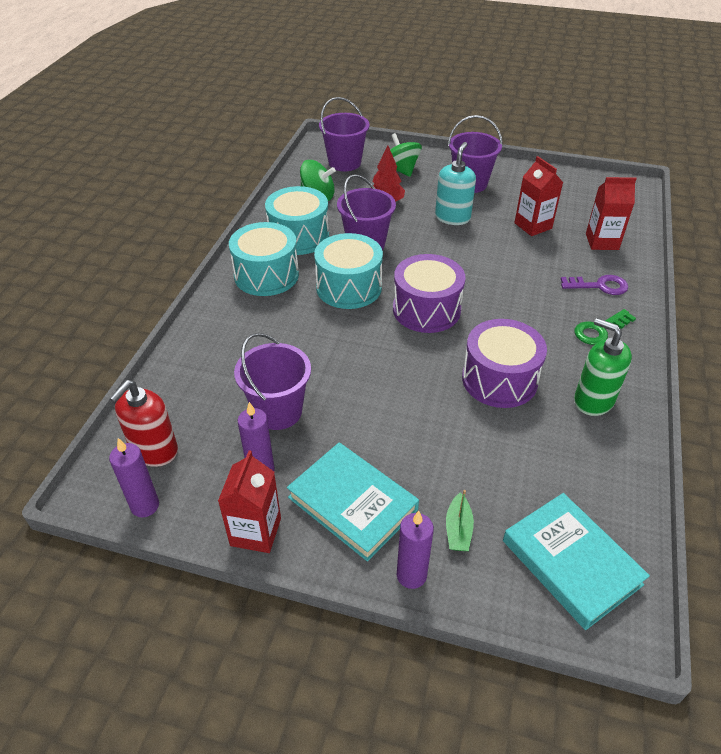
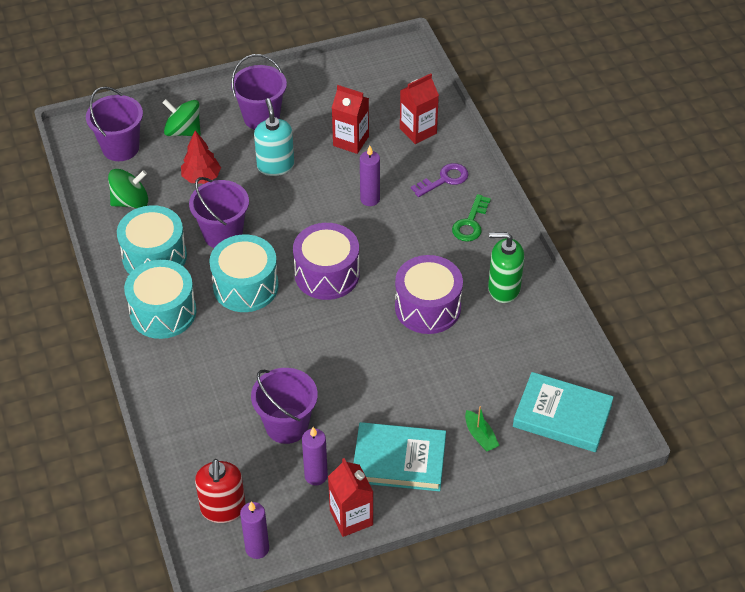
camera: 35 degrees left, 5 degrees up
purple candle [397,511,434,589] -> purple candle moved to [360,146,380,206]

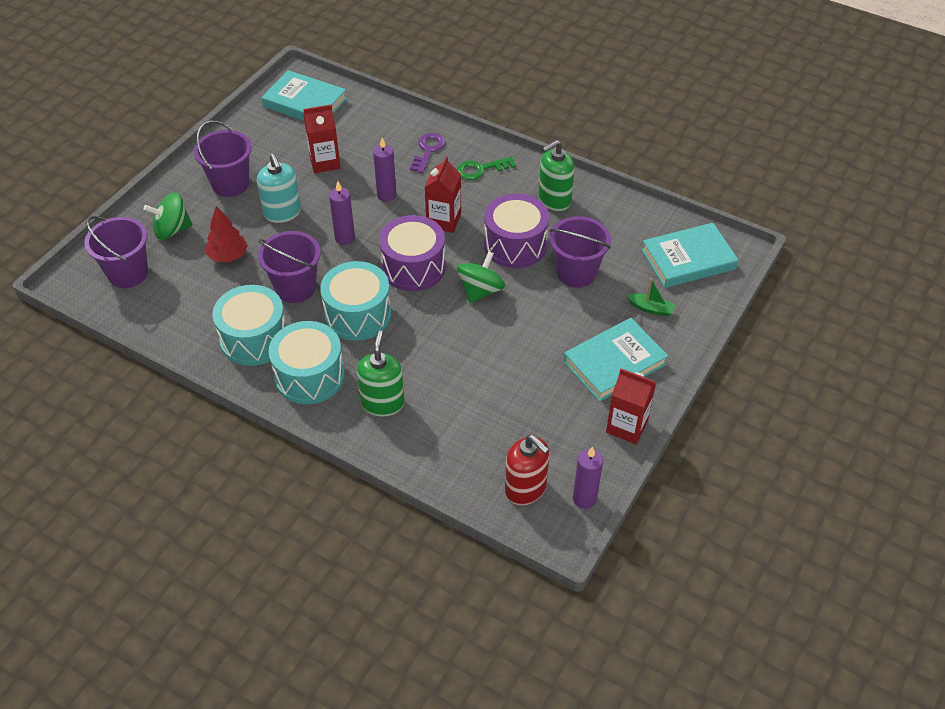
camera: 40 degrees left, 0 degrees up
green spinning top [108,169,148,208] -> green spinning top moved to [457,251,505,303]
purple bucket [251,368,318,444] -> purple bucket moved to [549,216,611,288]
turquoise soap dispenser [254,98,294,176] -> turquoise soap dispenser turned 150 degrees counterclockwise [257,154,301,223]
purple candle [302,427,328,485] -> purple candle moved to [329,181,355,245]
red carton [400,73,439,144] -> red carton moved to [425,156,461,233]
green key [452,194,491,242] -> green key turned 90 degrees clockwise [457,156,516,180]
none -> turquoise book [261,70,347,121]
none -> green soap dispenser [357,331,404,416]

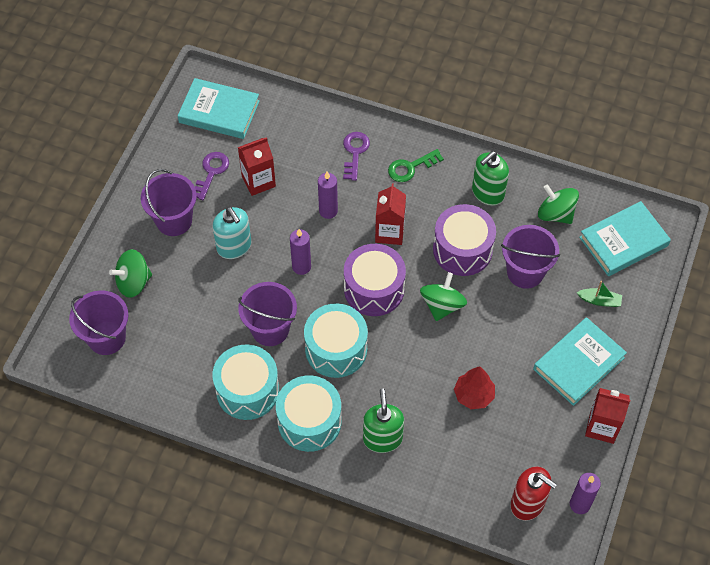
camera: 10 degrees left, 10 degrees up
red tree [206,206,248,262] -> red tree moved to [454,366,495,409]
none -> purple key [195,152,229,200]
none -> green spinning top [538,184,579,224]

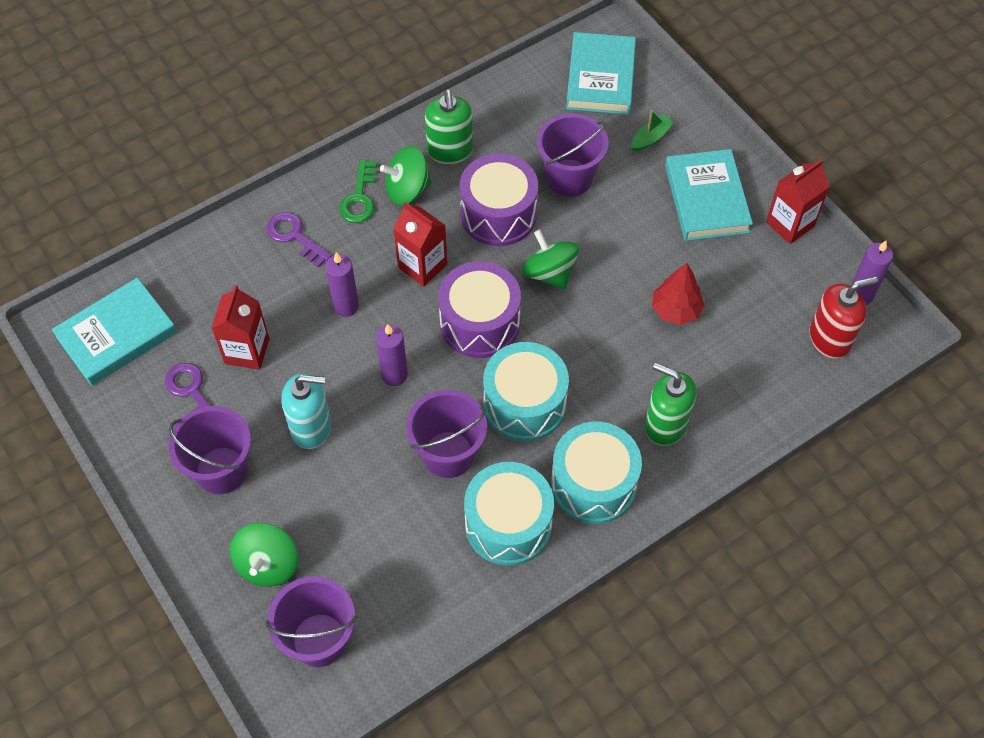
camera: 55 degrees left, 0 degrees up
green spinning top [538,184,579,224] -> green spinning top moved to [380,146,432,205]

